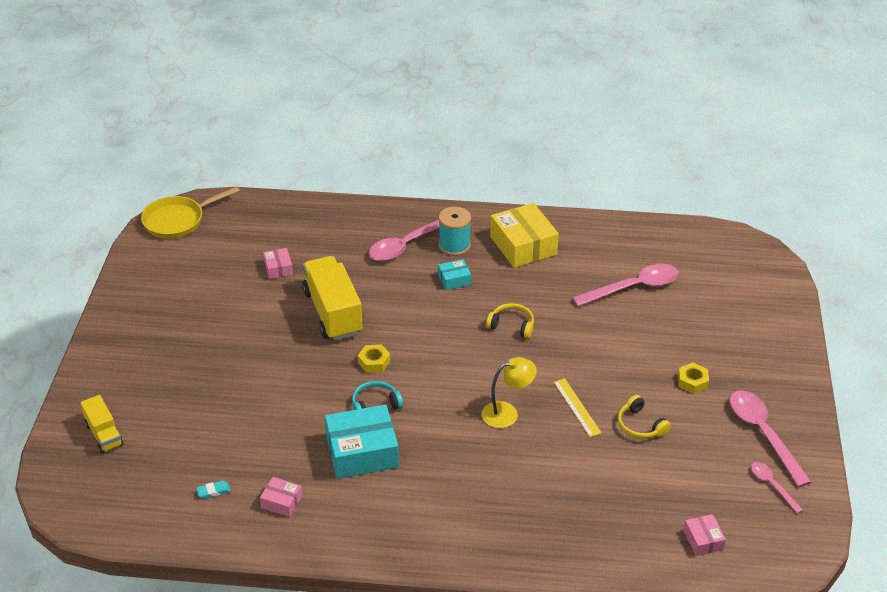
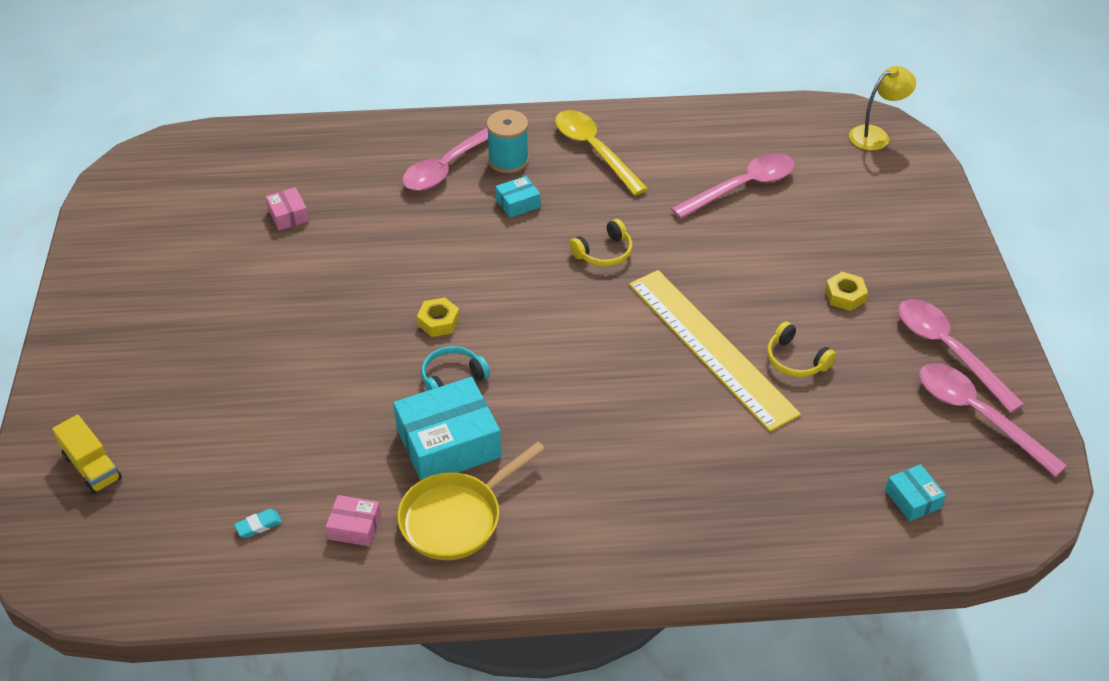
camera: 10 degrees left, 5 degrees up
yellow pan [141,186,240,239] -> yellow pan moved to [397,442,545,560]
yellow truck [302,256,363,341] -> none
yellow lamp [482,357,537,428] -> yellow lamp moved to [849,66,916,150]
yellow headphones [486,303,534,339] -> yellow headphones turned 135 degrees clockwise [569,219,632,267]
yellow box [490,203,559,268] -> yellow spoon [555,110,648,195]
yellow ruler [554,378,601,437] -> yellow ruler [629,270,801,432], size x2.24
pink box [683,514,726,556] -> turquoise box [885,464,946,521]
pink spoon [751,462,803,514] -> pink spoon [919,363,1067,477], size x1.88

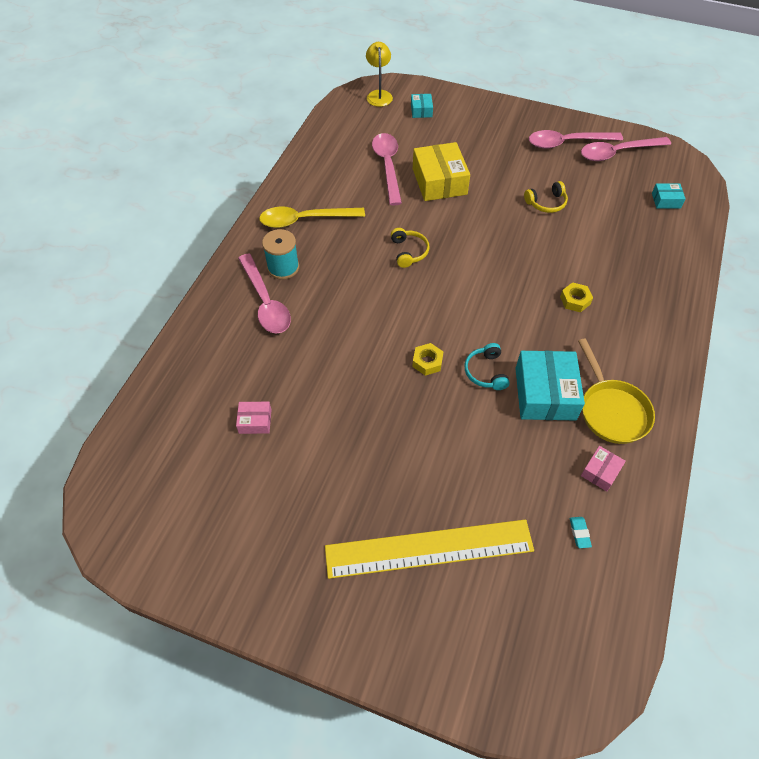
camera: 65 degrees left, 10 degrees up
yellow truck [52,415,122,494] -> none
turquoise box [495,176,541,218] -> turquoise box moved to [411,94,433,118]
yellow ruler [629,270,801,432] -> yellow ruler moved to [325,519,534,579]
yellow nut [825,272,868,311] -> yellow nut moved to [560,282,593,312]
none -> yellow box [413,142,470,201]

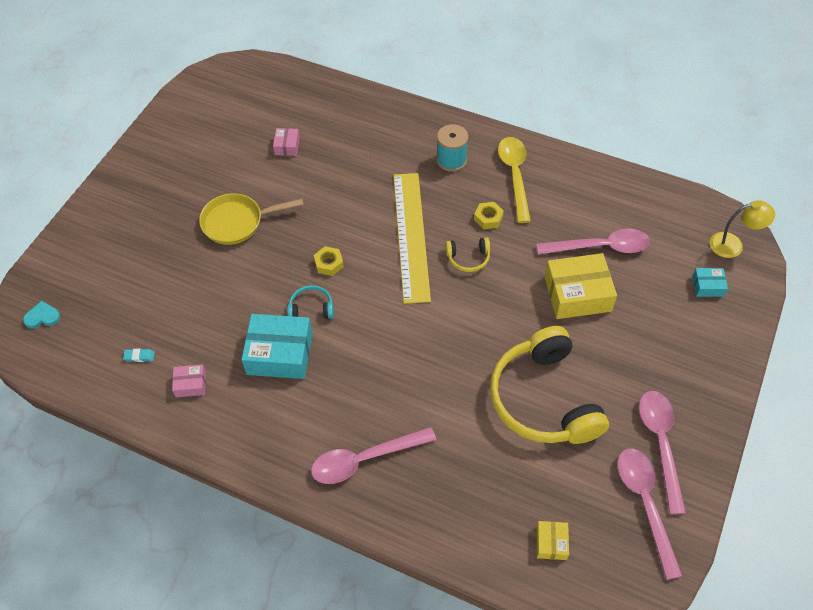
camera: 95 degrees right, 0 degrees up
pink spoon [238,254,291,333] -> pink spoon moved to [311,427,436,484]
yellow ruler [325,519,534,579] -> yellow ruler moved to [393,173,431,304]
yellow headphones [524,181,568,213] -> yellow headphones [490,326,609,444], size x2.40
yellow nut [560,282,593,312] -> yellow nut moved to [474,202,504,229]
yellow pan [578,338,655,444] -> yellow pan moved to [199,193,304,245]
pink box [581,446,626,491] -> pink box turned 45 degrees counterclockwise [172,365,206,397]
turquoise box [652,183,686,209] -> yellow box [537,521,569,560]
none -> turquoise heart [23,301,61,329]

